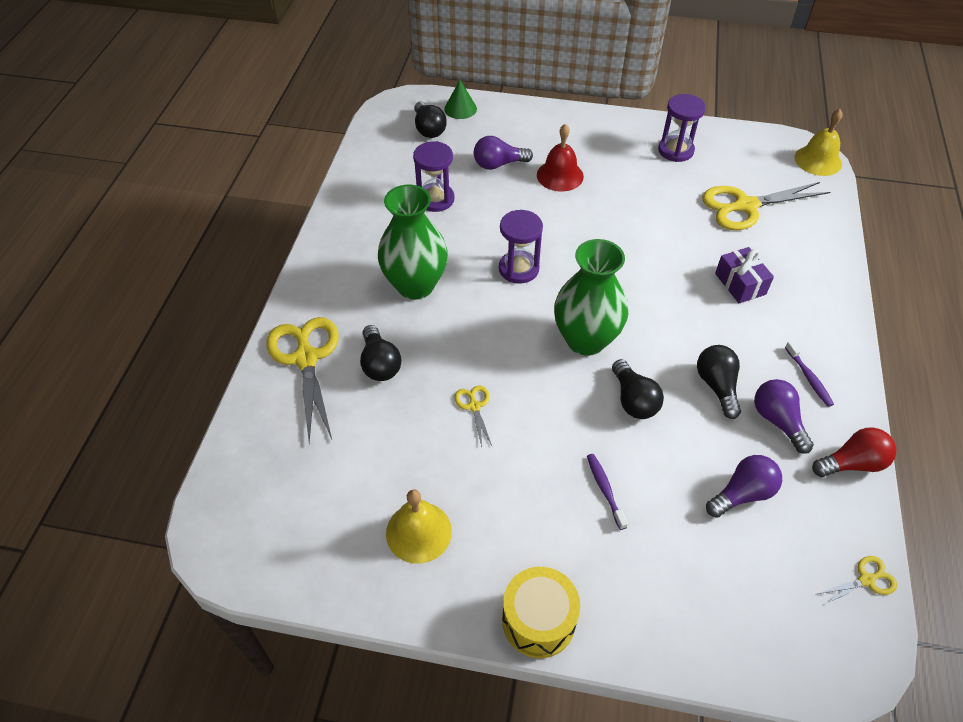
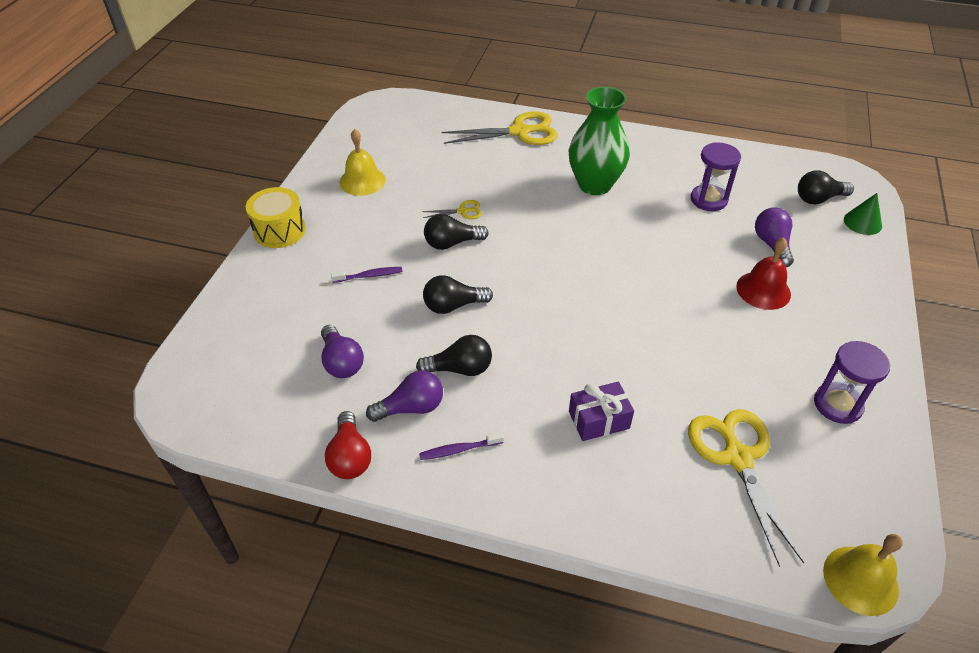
camera: 95 degrees right, 5 degrees down
black light bulb [360,325,401,381] -> black light bulb moved to [424,214,489,250]
purple hourglass [499,210,543,284] -> none
green vase [554,239,628,356] -> none
yellow scissors [815,556,897,606] -> none

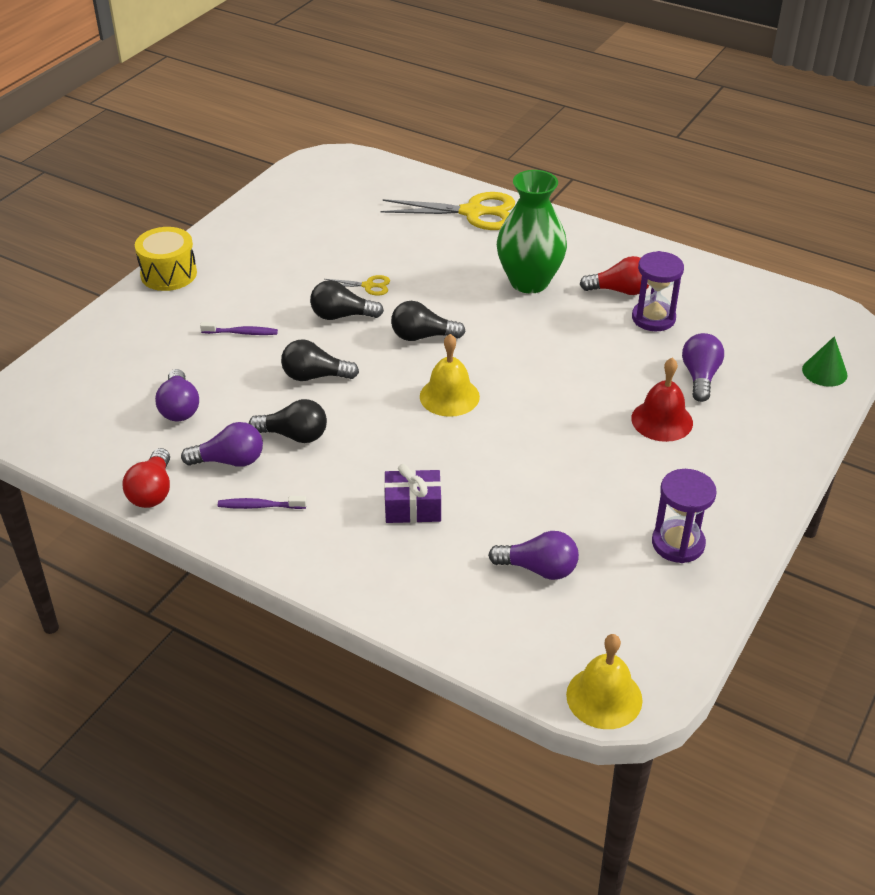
camera: 15 degrees right, 5 degrees down
yellow bell [340,129,386,196] -> yellow bell moved to [420,334,480,417]
yellow scissors [688,409,804,567] -> purple light bulb [488,531,579,580]
black light bulb [798,170,854,205] -> black light bulb moved to [391,301,466,341]
none -> red light bulb [580,256,649,295]

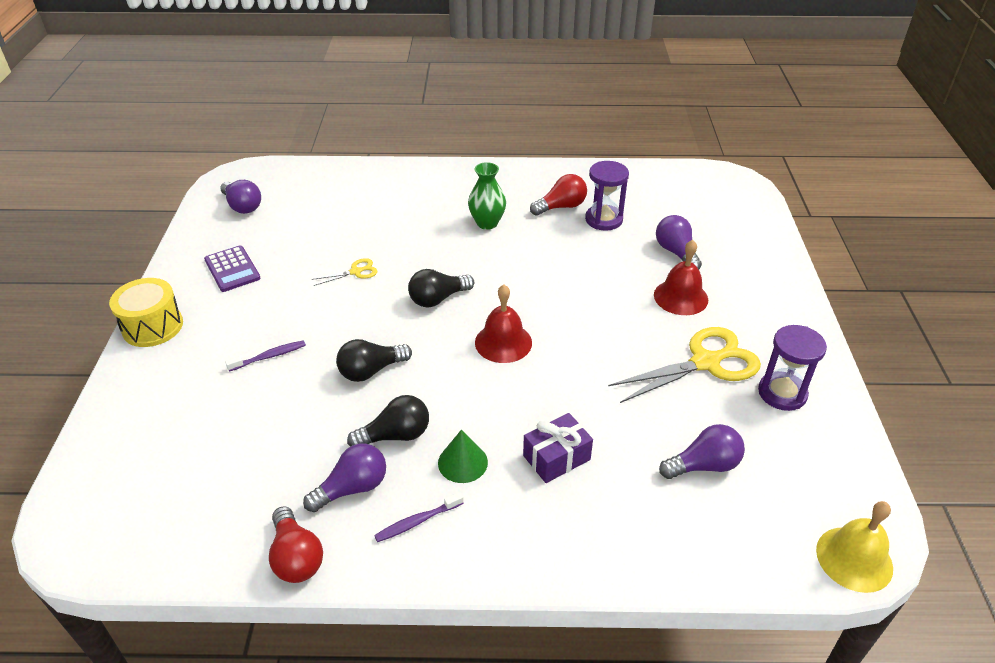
camera: 30 degrees left, 0 degrees up
purple light bulb [155,369,199,421] -> purple light bulb moved to [220,180,261,214]
black light bulb [310,280,384,320] -> none
yellow scissors [381,192,515,230] -> yellow scissors moved to [608,327,761,403]
yellow bell [420,334,480,417] -> red bell [475,285,532,363]
green vase [497,170,567,293] -> green vase [468,162,506,230], size x0.61
green cone [802,336,848,387] -> green cone moved to [438,430,488,483]
none -> purple calculator [204,245,261,292]

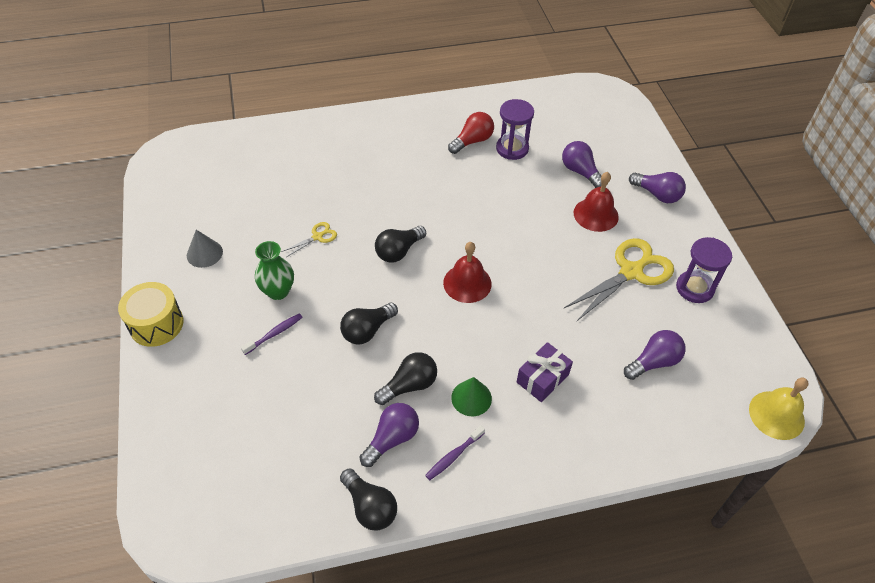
camera: 15 degrees left, 10 degrees up
purple calculator [204,245,261,292] -> grey cone [187,230,223,268]
purple light bulb [220,180,261,214] -> purple light bulb moved to [629,172,686,203]
red light bulb [269,506,323,583] -> black light bulb [340,468,397,531]
green vase [468,162,506,230] -> green vase moved to [255,241,294,300]

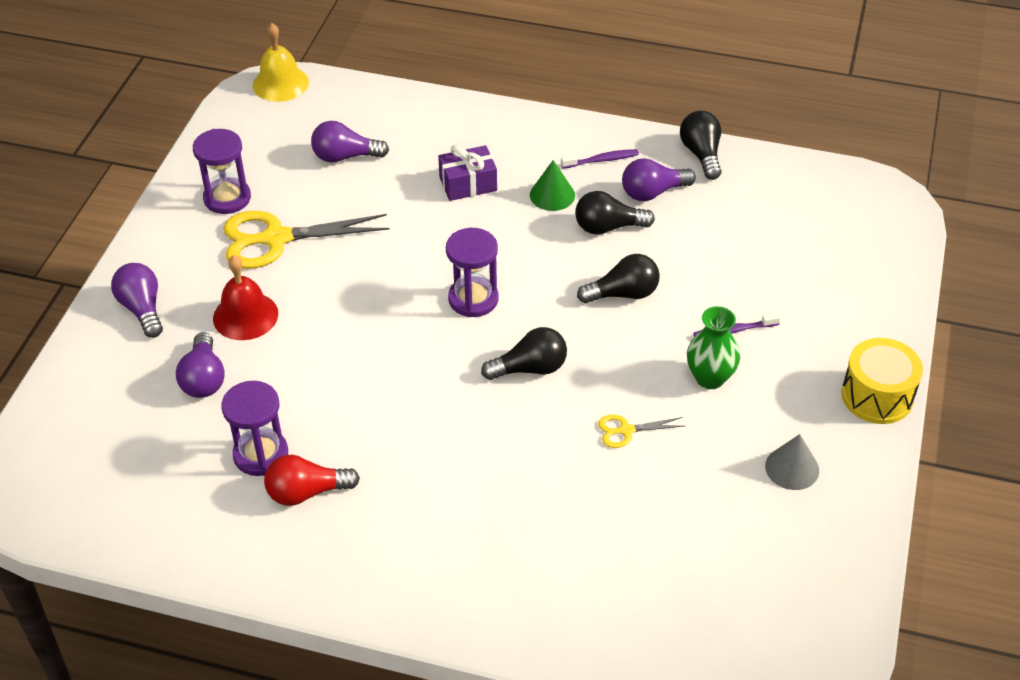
camera: 150 degrees left, 5 degrees down
red bell [443,242,492,303] -> purple hourglass [446,228,499,317]

